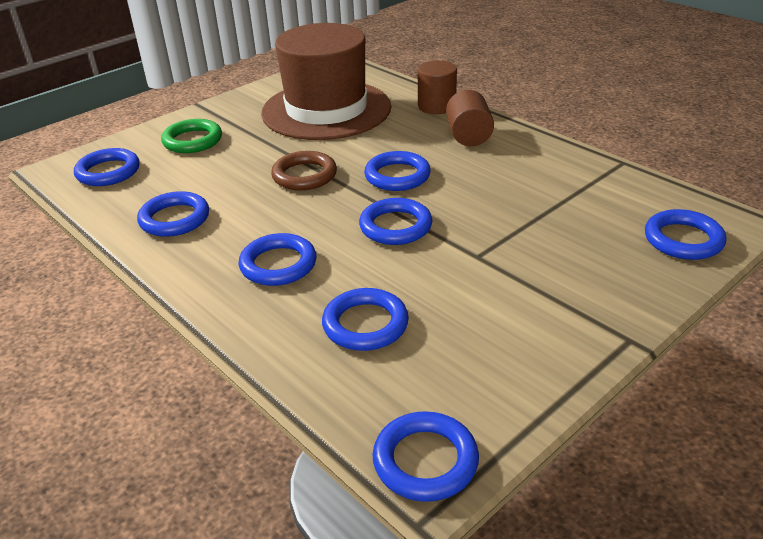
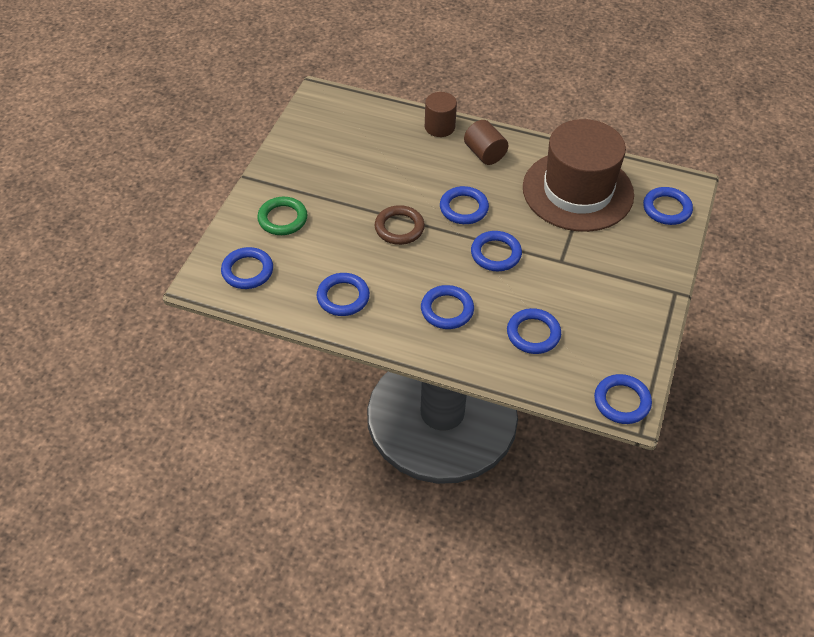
camera: 30 degrees left, 15 degrees up
brown hat [261,23,391,140] -> brown hat moved to [523,119,634,232]

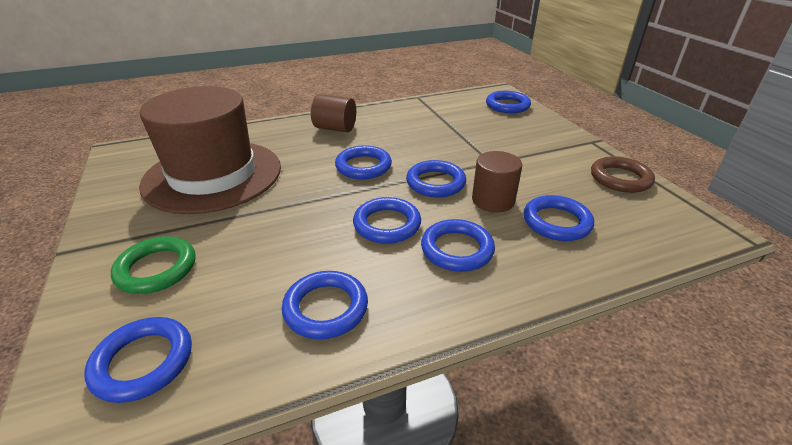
camera: 40 degrees left, 15 degrees down
brown ring [375,205,425,245] -> brown ring moved to [591,156,655,193]
brown cylinder [425,92,457,137] -> brown cylinder moved to [472,151,522,212]
brown hat [523,119,634,232] -> brown hat moved to [139,86,281,214]
blue ring [594,374,652,424] -> blue ring moved to [353,197,421,244]

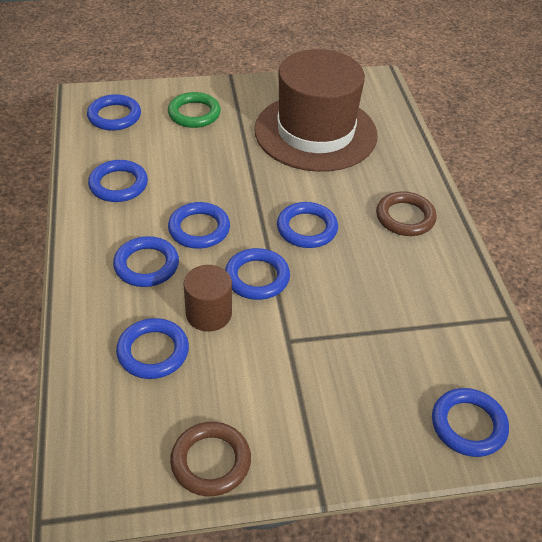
camera: 100 degrees right, 10 degrees up
brown cylinder [311,94,356,132] -> brown ring [376,191,437,236]

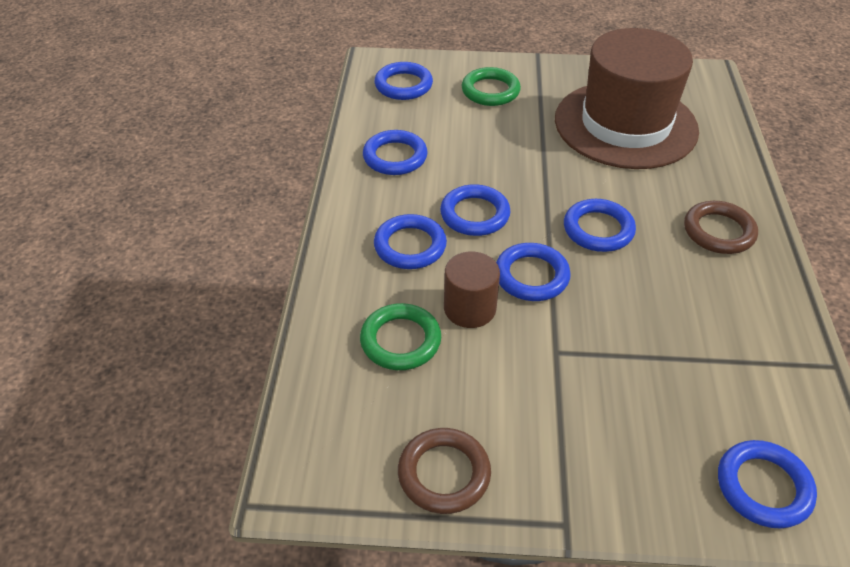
camera: 15 degrees right, 0 degrees up
blue ring [116,318,189,379] -> green ring [360,303,441,370]

